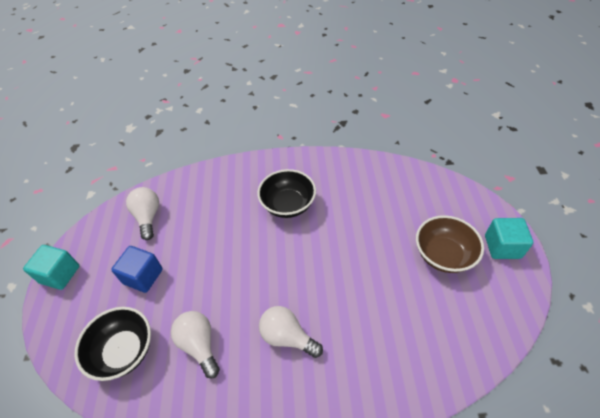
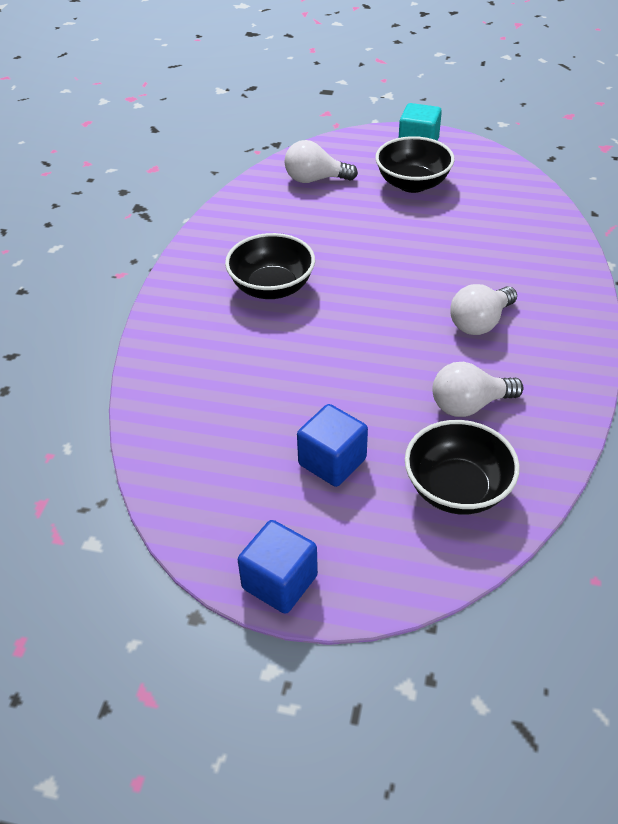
camera: 75 degrees left, 5 degrees down
turquoise cube [23,245,79,290] -> blue cube [238,520,318,614]
white light bulb [126,187,159,240] -> white light bulb moved to [284,140,358,183]
brown bowl [416,215,484,273] -> black bowl [375,136,455,193]

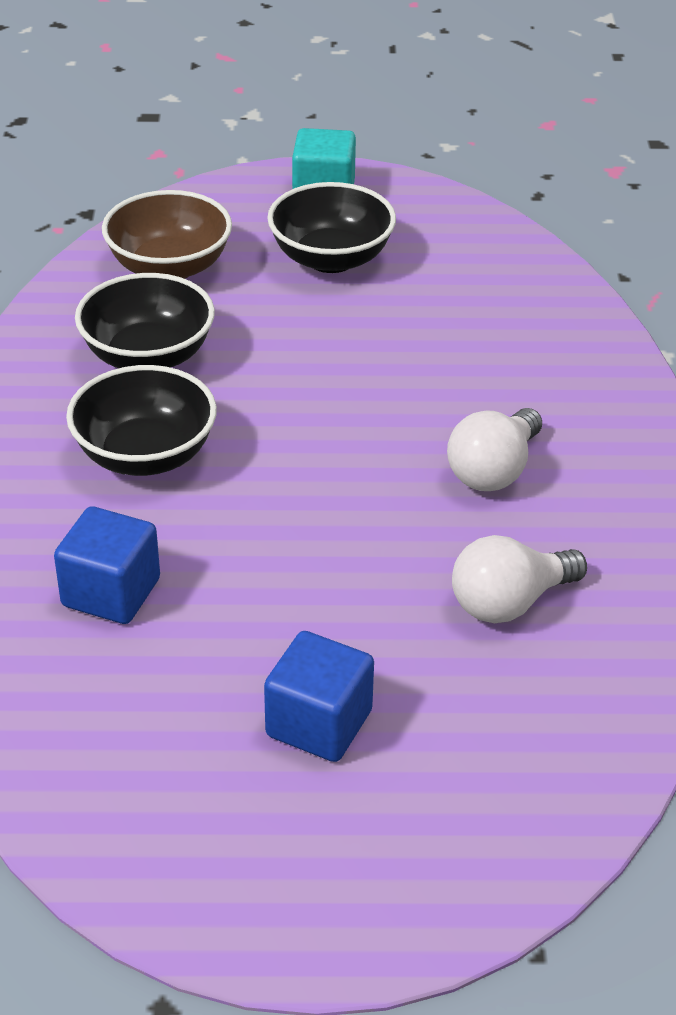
camera: 15 degrees left, 5 degrees down
blue cube [238,520,318,614] -> blue cube moved to [54,506,160,624]
white light bulb [284,140,358,183] -> brown bowl [102,190,232,279]
black bowl [405,420,520,515] -> black bowl moved to [75,273,215,368]

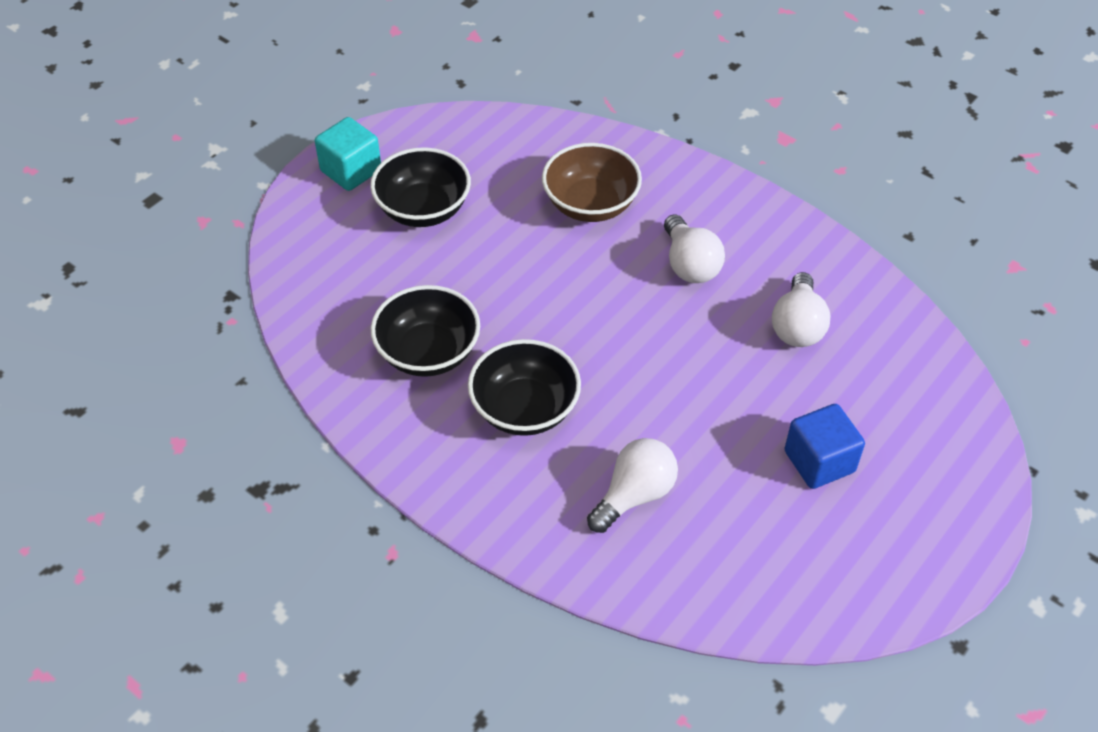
camera: 50 degrees left, 10 degrees up
blue cube [54,506,160,624] -> white light bulb [587,438,678,533]
brown bowl [102,190,232,279] -> brown bowl moved to [542,143,642,222]

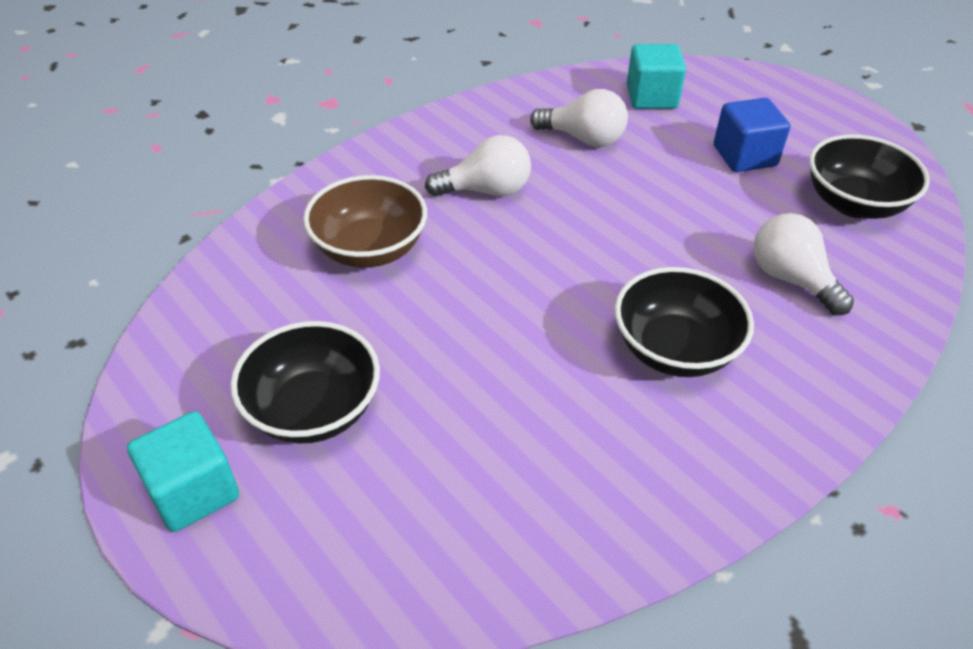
camera: 80 degrees left, 5 degrees down
black bowl [371,285,480,377] -> black bowl moved to [809,134,930,219]
none -> turquoise cube [627,44,686,109]

